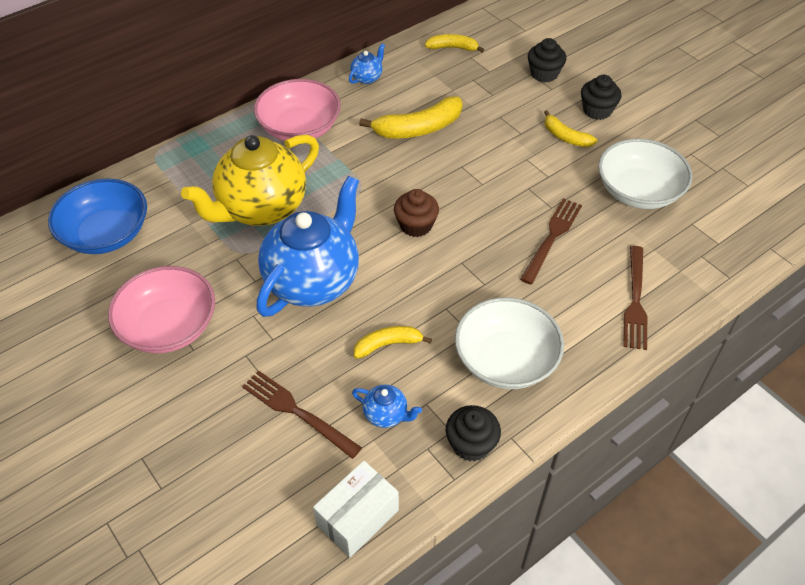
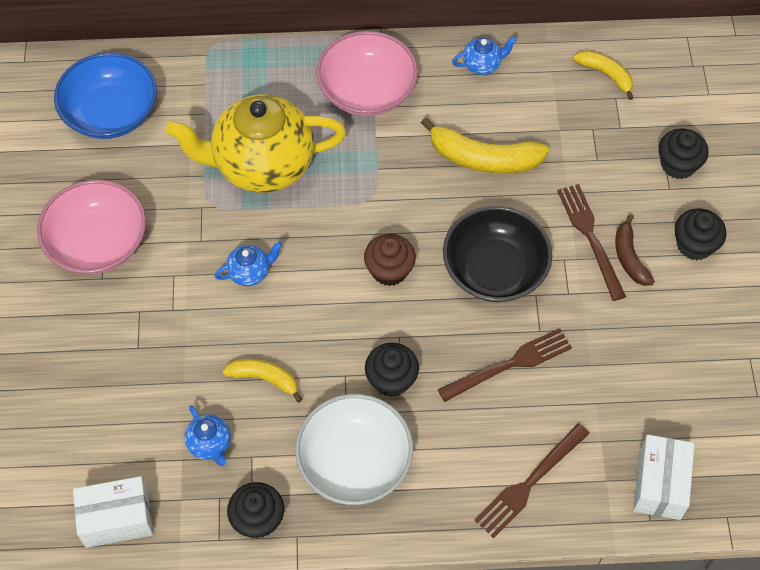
camera: 35 degrees right, 10 degrees up
brown fork [242,370,362,459] -> brown fork moved to [557,184,626,301]
blue teapot [256,176,359,317] -> blue teapot [214,242,283,286], size x0.41
yellow banana [544,110,597,147] -> brown banana [615,214,655,286]
white bowl [598,139,692,209] -> none
none -> black cupcake [365,343,419,397]
none -> black bowl [443,206,553,302]
none -> white box [633,435,695,520]

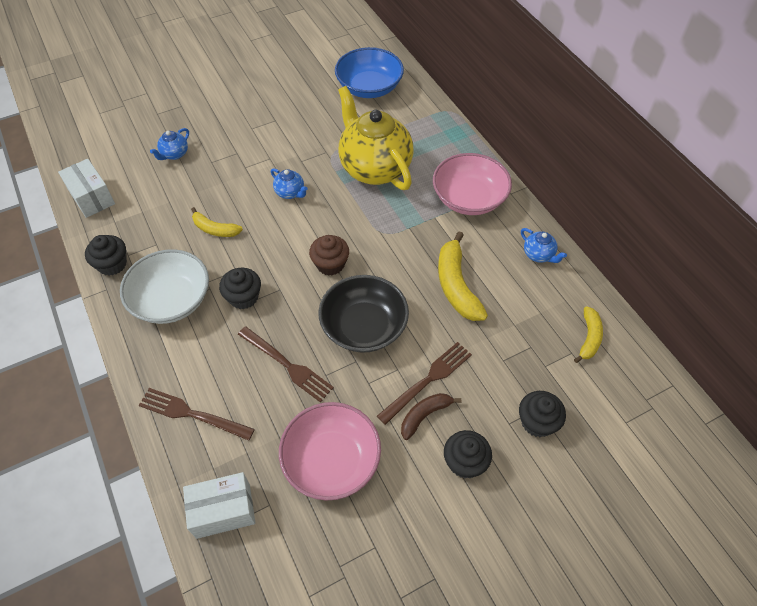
camera: 65 degrees right, 5 degrees down
pink bowl [37,180,146,274] -> pink bowl moved to [279,402,381,501]
blue teapot [184,405,231,466] -> blue teapot moved to [150,128,189,160]
yellow banana [222,359,302,402] -> yellow banana turned 120 degrees clockwise [191,207,243,237]

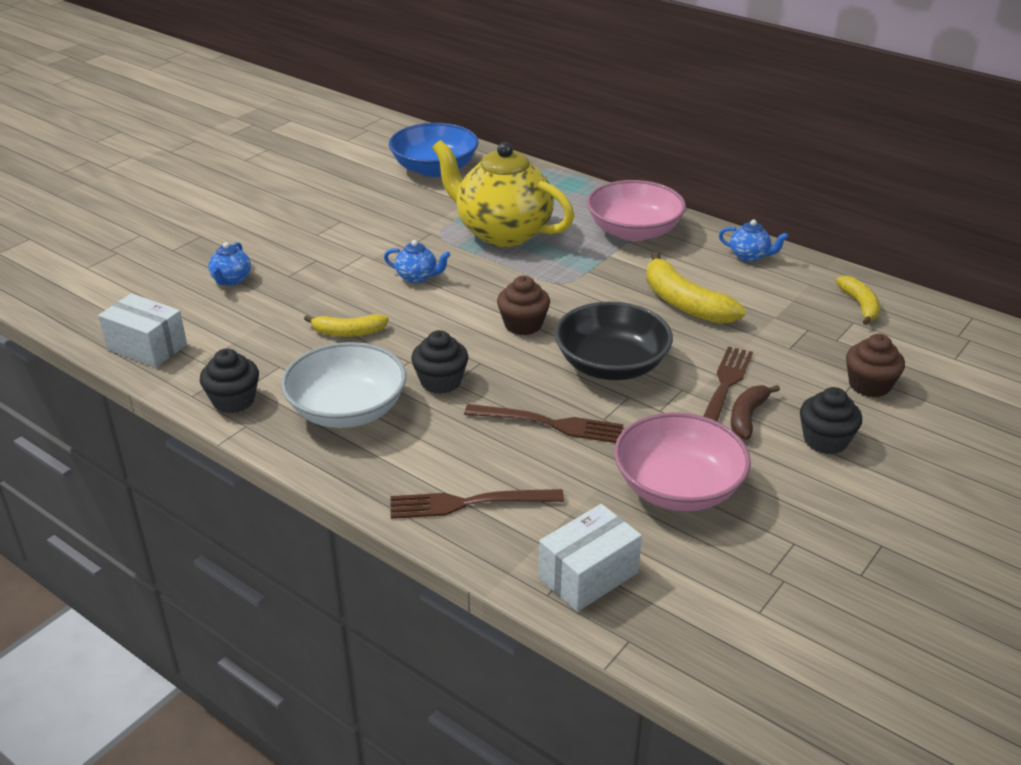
camera: 25 degrees left, 20 degrees down
black cupcake [519,391,566,437] -> brown cupcake [846,334,905,397]

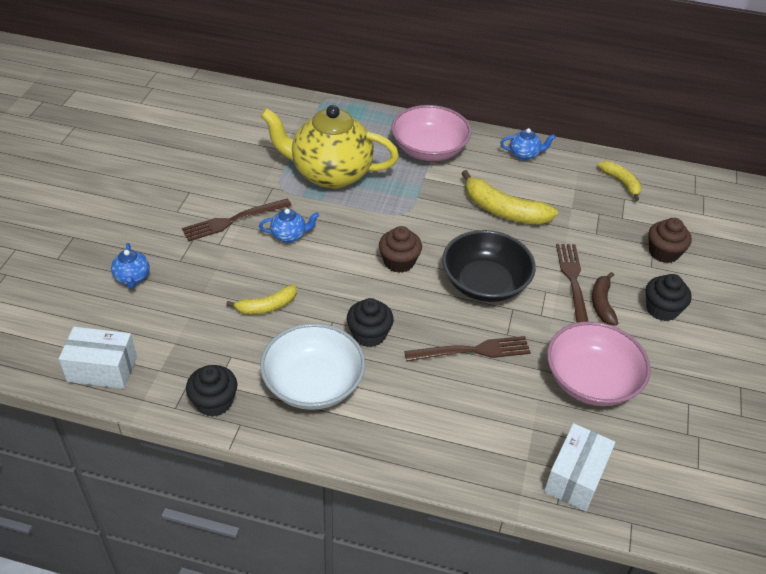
camera: 25 degrees left, 10 degrees up
blue bowl [389,123,479,177] -> none
brown fork [390,489,564,519] -> brown fork moved to [182,198,292,242]

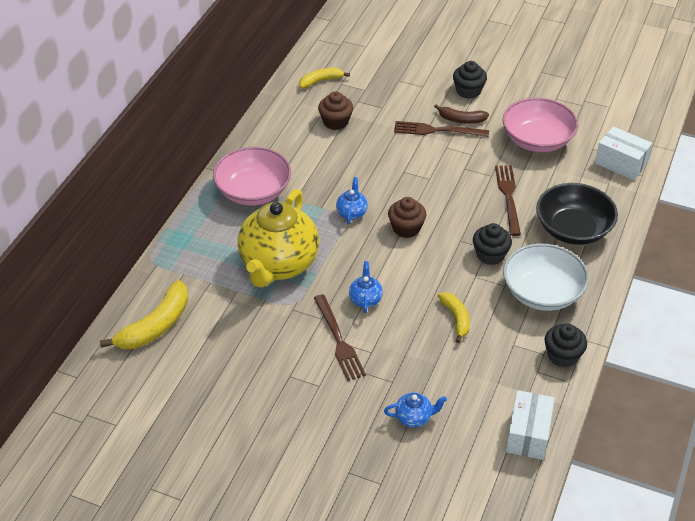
camera: 80 degrees left, 0 degrees up
black bowl [442,230,536,302] -> black bowl moved to [536,183,618,245]
yellow banana [461,170,558,225] -> yellow banana moved to [100,280,188,349]
blue teapot [500,128,556,160] -> blue teapot moved to [336,177,368,224]
brown cupcake [648,218,692,263] -> brown cupcake moved to [318,91,353,130]

